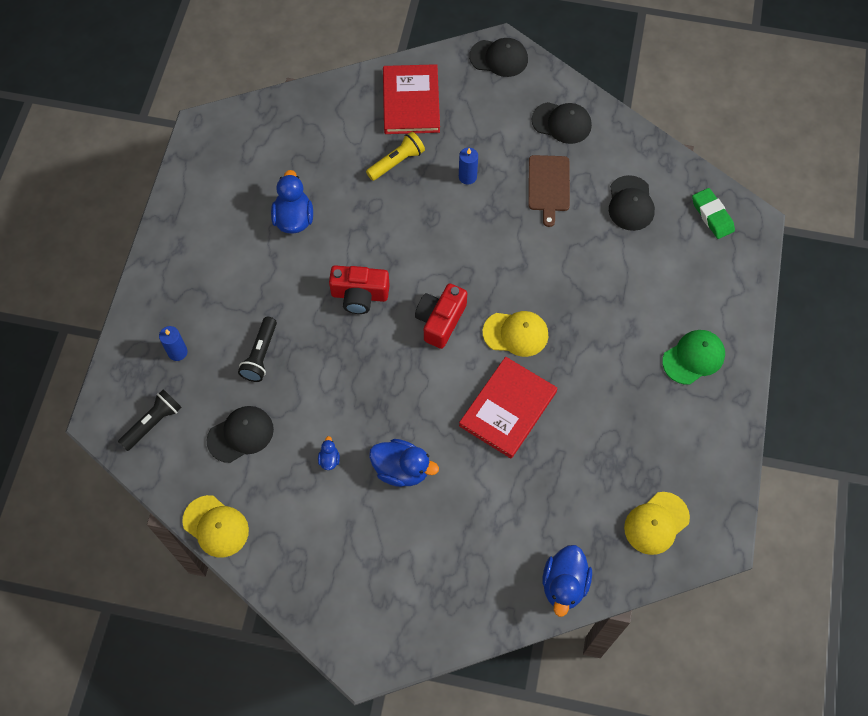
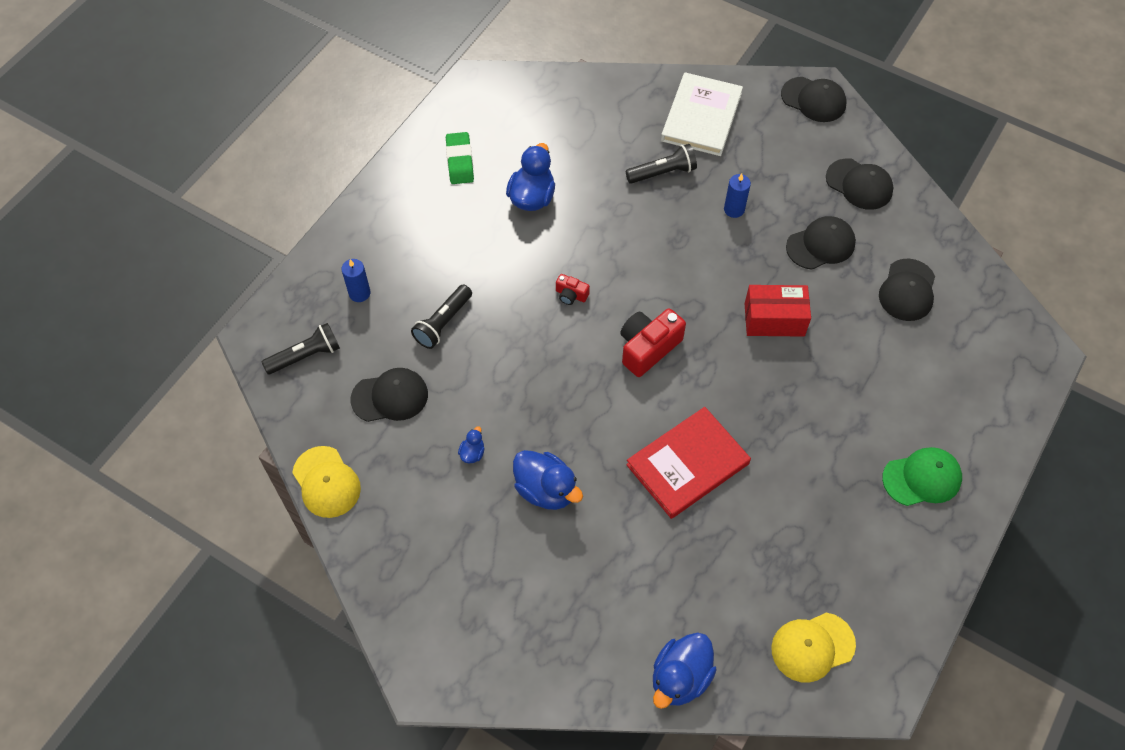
camera: 20 degrees right, 5 degrees down
red camera [329,265,390,314] -> red camera [556,274,590,305], size x0.51
yellow flashlight [366,132,425,181] -> black flashlight [626,144,697,184]
red book [383,64,440,134] -> white book [661,72,743,156]
yellow cap [482,311,548,357] -> none
brown cutting board [528,155,570,227] -> black cap [786,216,856,270]
green eraser [692,188,735,239] -> green eraser moved to [446,132,474,184]
none -> red box [744,285,811,337]

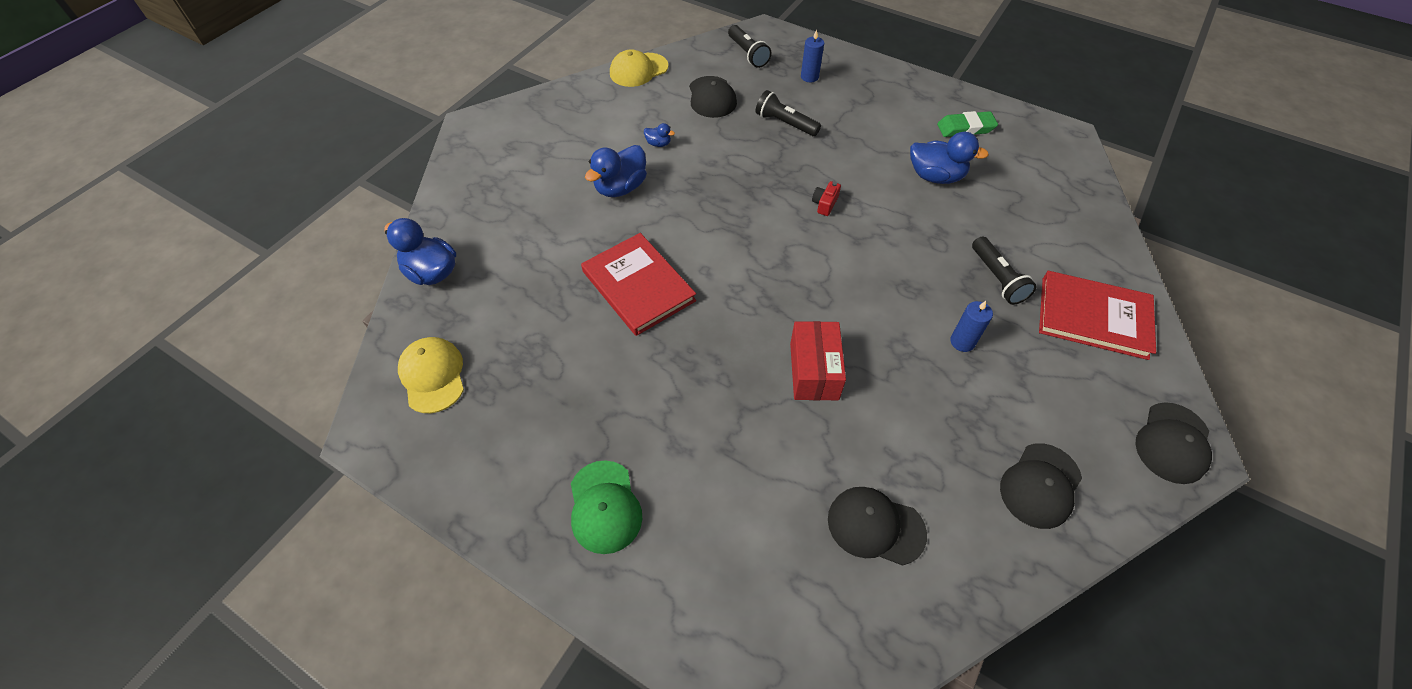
camera: 90 degrees right, 5 degrees down
red camera [620,308,686,377] -> none
white book [661,72,743,156] -> red book [1039,271,1156,360]
black cap [786,216,856,270] -> none

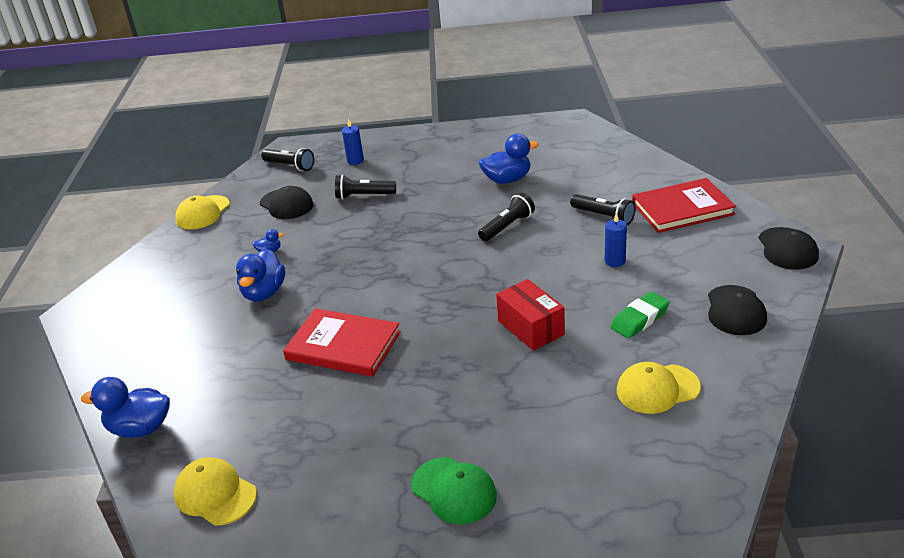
camera: 30 degrees left, 20 degrees down
red camera [812,181,841,216] -> none
black cap [828,487,927,566] -> yellow cap [617,362,701,414]
green eraser [937,111,998,137] -> green eraser moved to [610,292,670,338]
none -> black flashlight [478,193,535,242]

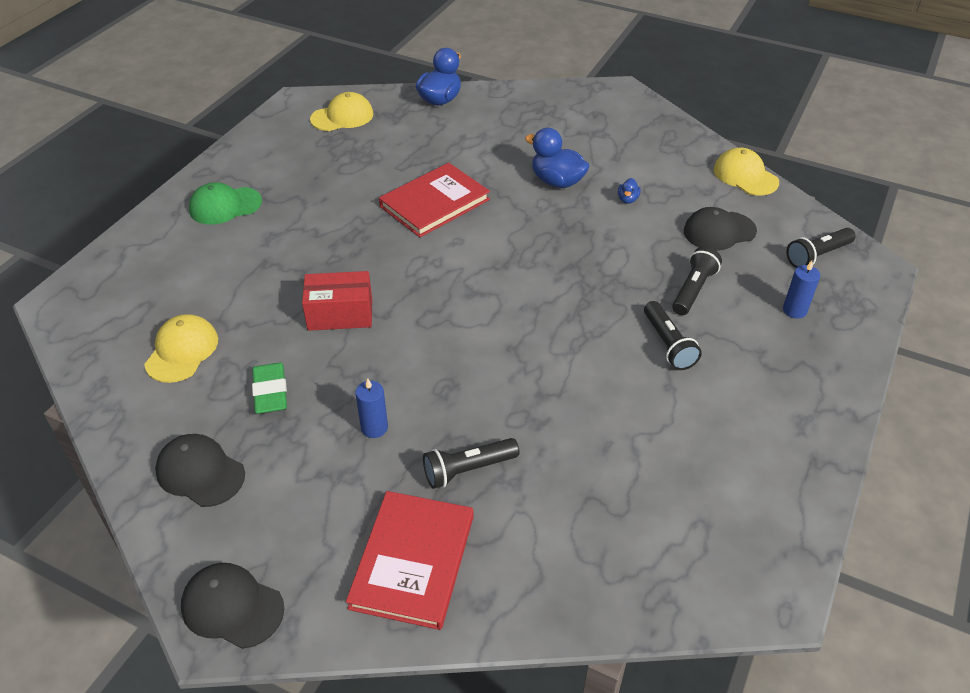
camera: 115 degrees right, 10 degrees up
black flashlight [478,193,535,242] -> black flashlight moved to [644,301,702,370]
blue duck [479,134,539,184] -> none

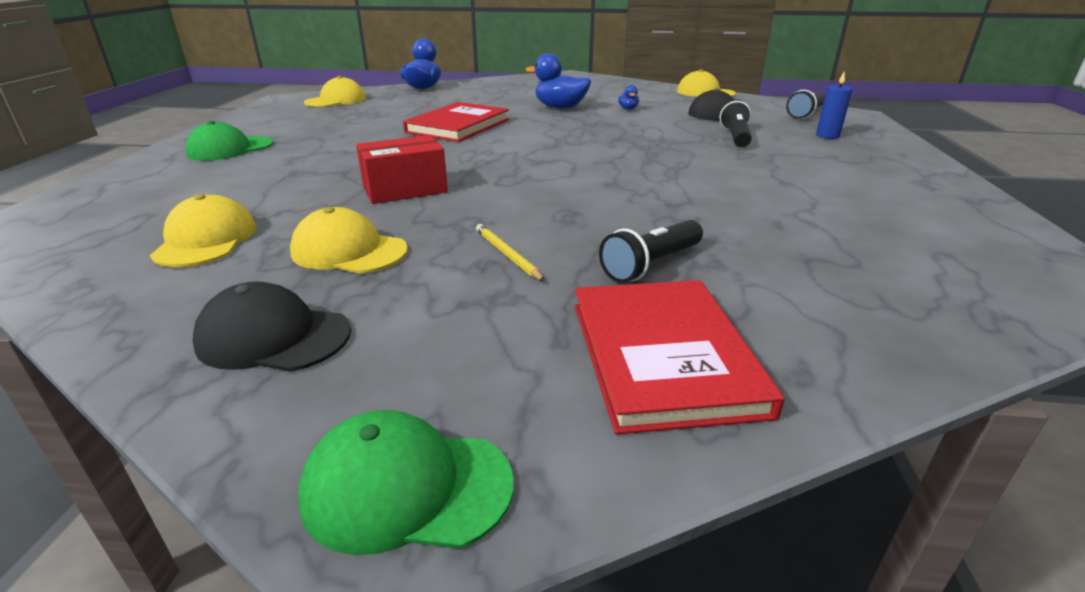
camera: 20 degrees left, 15 degrees down
black cap [181,563,284,649] -> green cap [298,410,514,555]
green eraser [252,362,287,414] -> yellow cap [290,207,408,274]
blue candle [355,378,388,438] -> yellow pencil [476,224,545,281]
black flashlight [644,301,702,370] -> none

